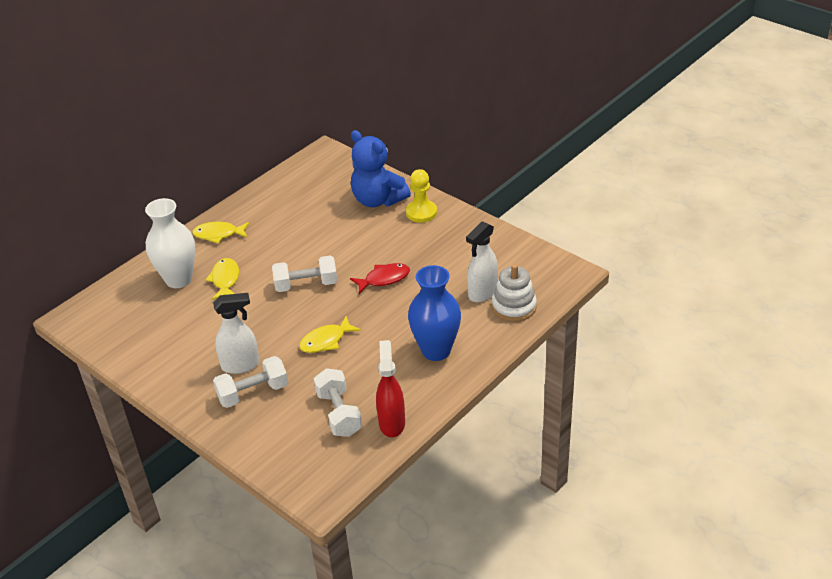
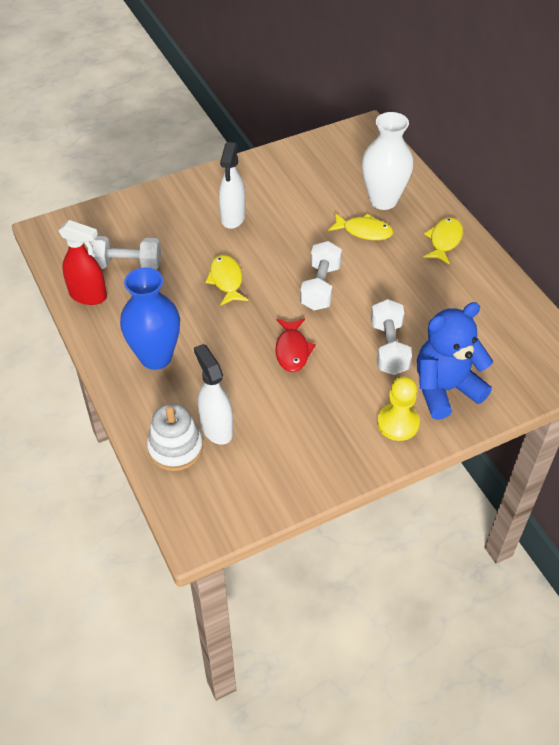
camera: 110 degrees right, 10 degrees up
white dumbbell [213,356,288,408] -> white dumbbell moved to [371,299,412,375]

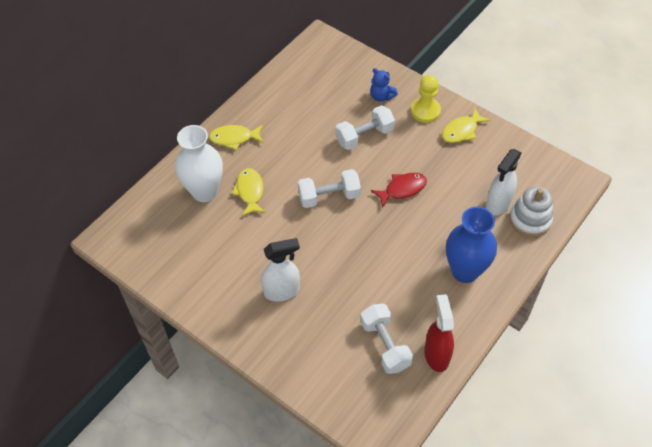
camera: 115 degrees left, 5 degrees up
yellow fish [205,255,248,305] -> yellow fish moved to [442,108,490,143]
blue teddy bear [417,302,493,420] -> blue teddy bear [370,68,398,102], size x0.50

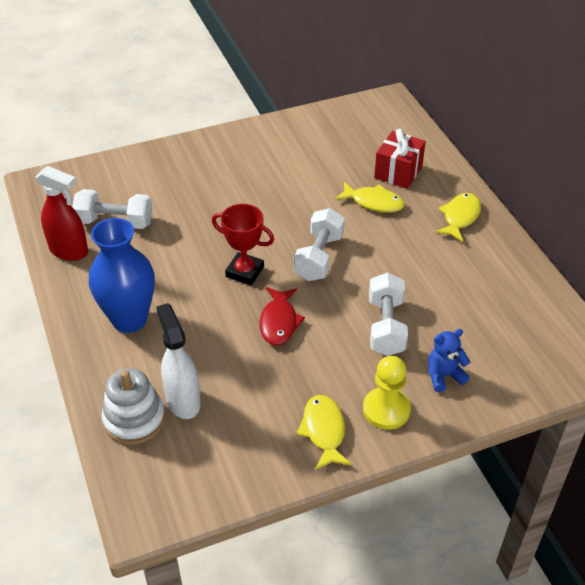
camera: 120 degrees right, 10 degrees down
white vase [175,125,223,202] -> red gift [374,129,426,189]
white spray bottle [261,238,300,302] -> none
none -> red trophy [212,204,274,285]

